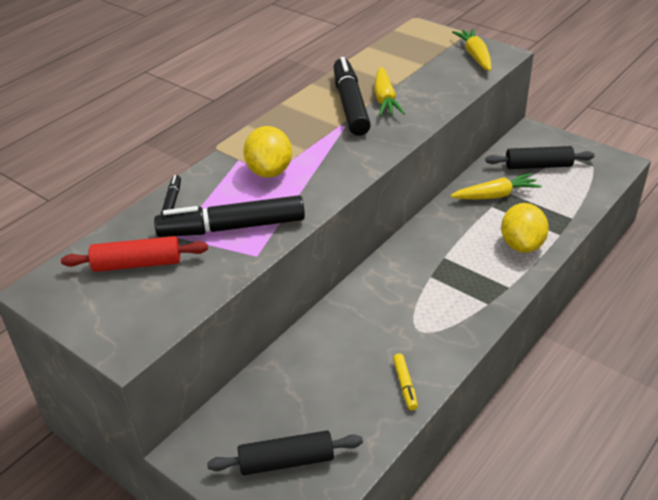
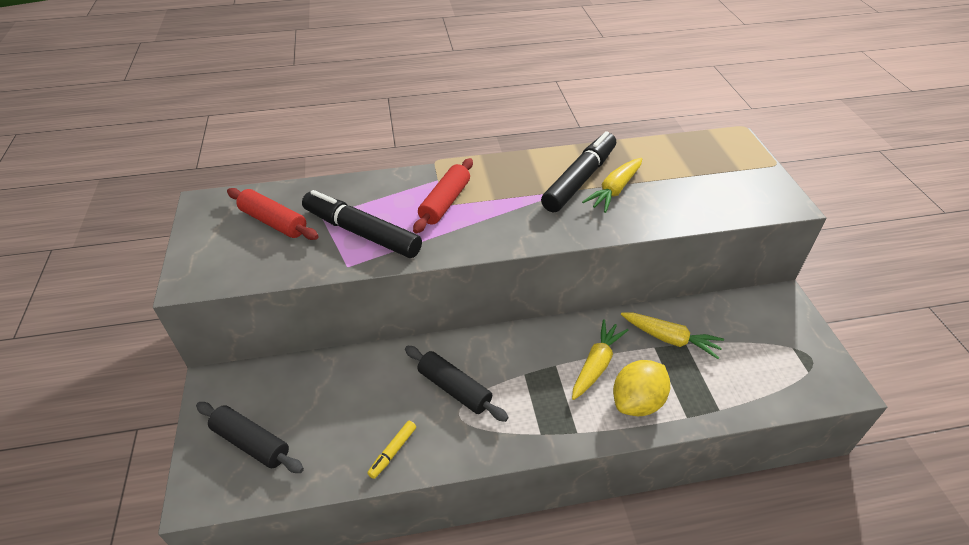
camera: 40 degrees right, 5 degrees up
black marker [161,175,181,214] -> none
yellow lemon [243,126,292,178] -> red rolling pin [413,158,473,233]
yellow carrot [452,29,492,71] -> yellow carrot moved to [572,319,628,400]
black rolling pin [485,146,595,169] -> black rolling pin moved to [405,346,508,422]

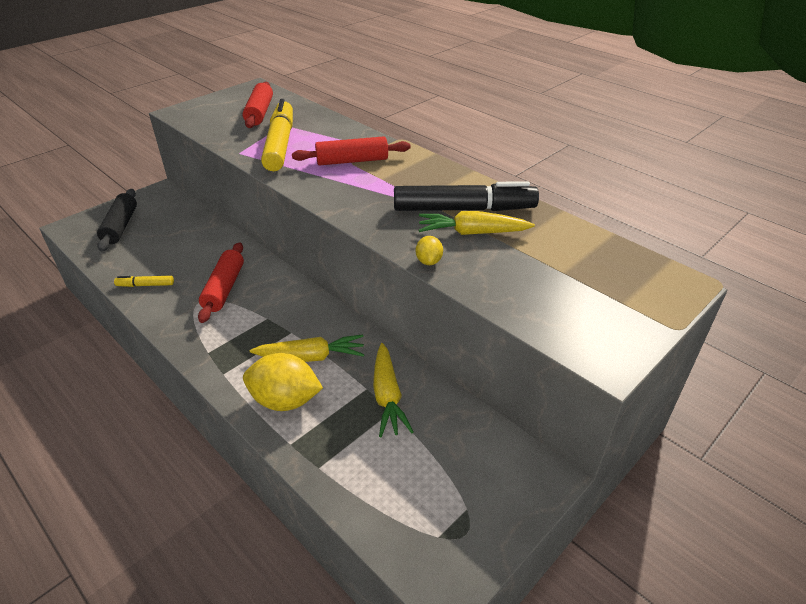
camera: 55 degrees right, 5 degrees down
black marker [302,190,422,258] -> yellow marker [261,99,293,171]
black rolling pin [405,346,508,422] -> red rolling pin [198,242,244,323]
none -> yellow lemon [416,236,443,265]

